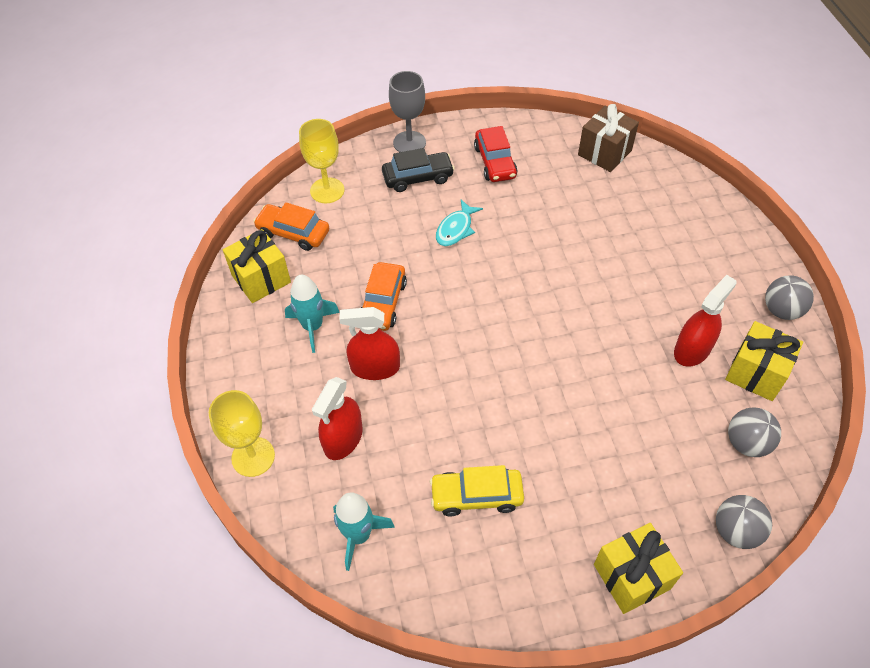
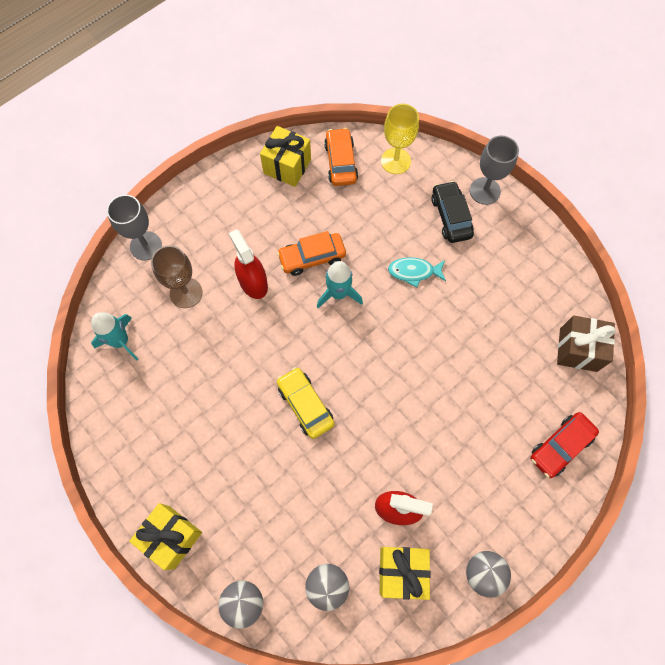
camera: 60 degrees right, 15 degrees up
yellow goblet [209,390,275,477] -> grey goblet [107,195,162,261]
turquoise rocket [285,275,340,353] -> turquoise rocket moved to [317,261,363,308]
red spray bottle [312,377,363,460] -> brown goblet [151,245,203,308]
black car [382,148,455,192] -> black car turned 150 degrees counterclockwise [431,181,474,243]
yellow car [430,465,524,517] -> yellow car moved to [277,367,334,439]
red car [474,126,517,182] -> red car moved to [531,412,599,478]

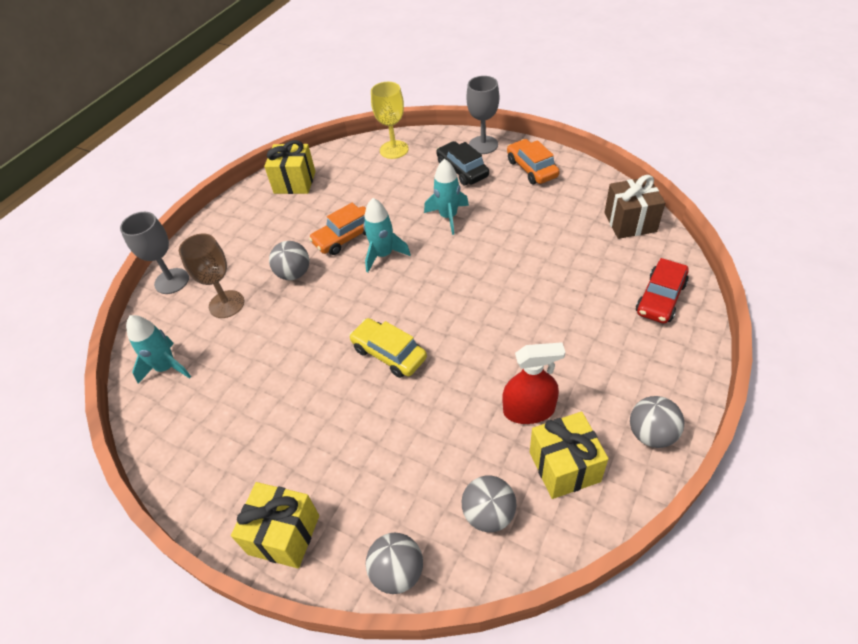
camera: 15 degrees left, 20 degrees down
red spray bottle [229,229,268,299] -> grey ball [269,241,309,280]
orange car [324,128,358,186] -> orange car moved to [507,139,560,184]
turquoise fish [388,257,446,287] -> turquoise rocket [424,159,469,235]

